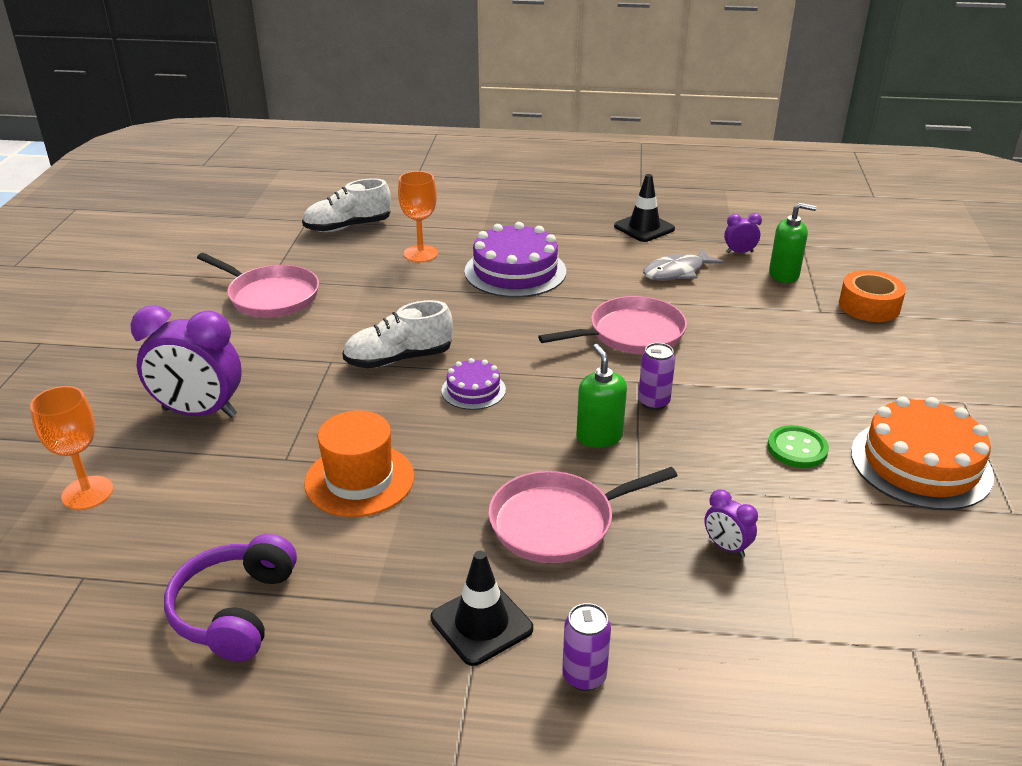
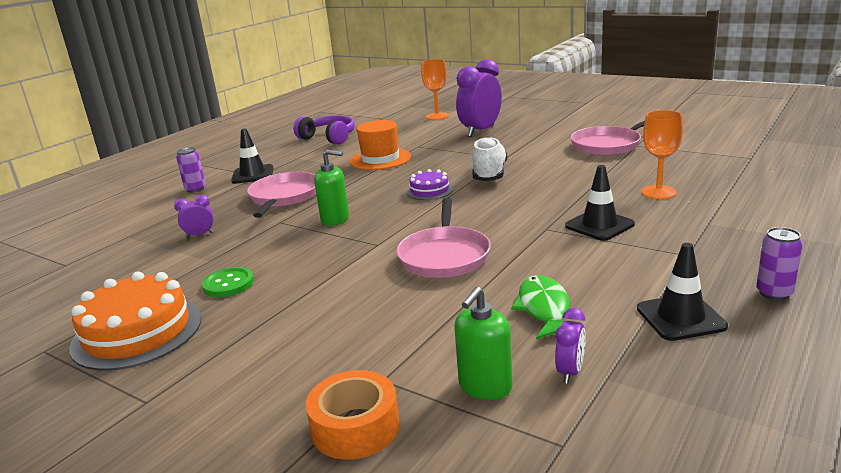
camera: 120 degrees right, 10 degrees down
white shoe [302,178,391,232] -> none
purple cake [464,222,566,298] -> black traffic cone [565,165,635,241]
purple can [638,343,675,410] -> purple can moved to [756,227,803,300]
grey fish [643,248,724,280] -> green fish [511,275,570,340]

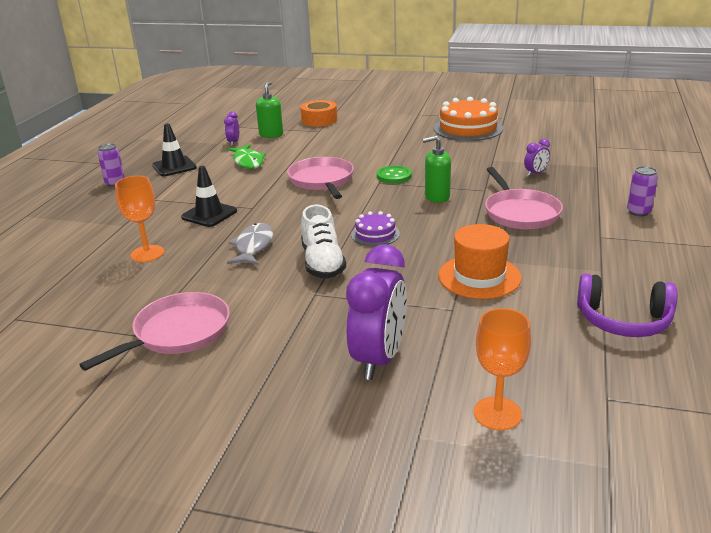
camera: 160 degrees right, 5 degrees up
green button [202,267,254,297] -> green button moved to [377,165,412,183]
black traffic cone [231,129,273,184] -> none
none -> grey fish [227,223,273,265]

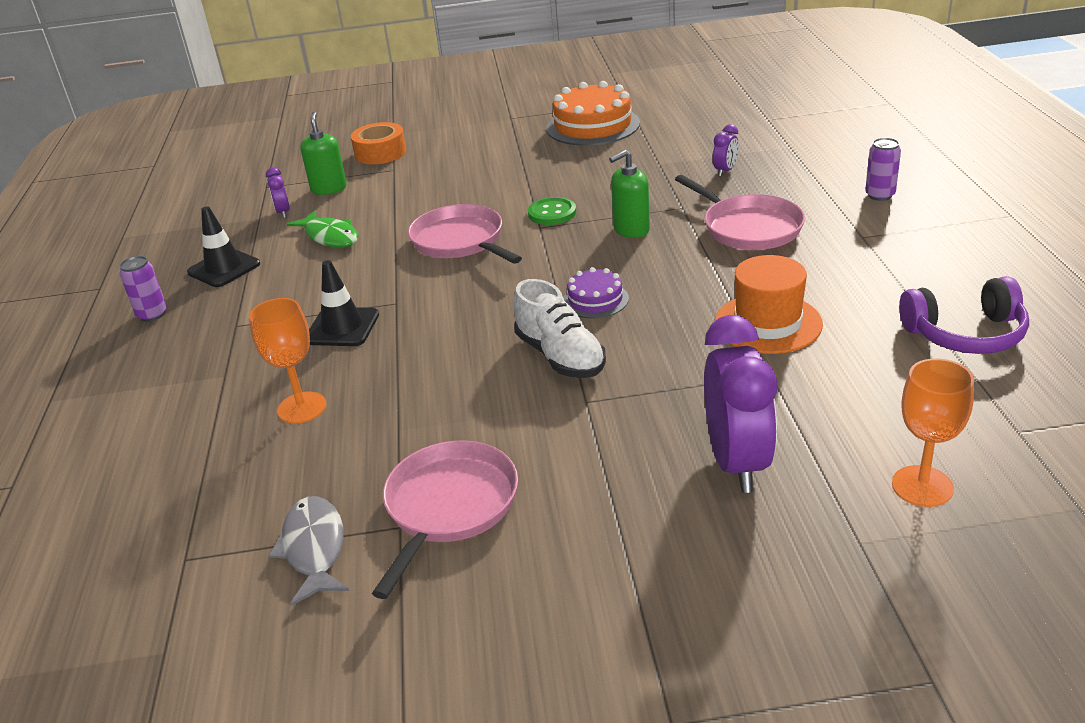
camera: 20 degrees left, 5 degrees up
grey fish [227,223,273,265] -> grey fish moved to [268,496,349,606]

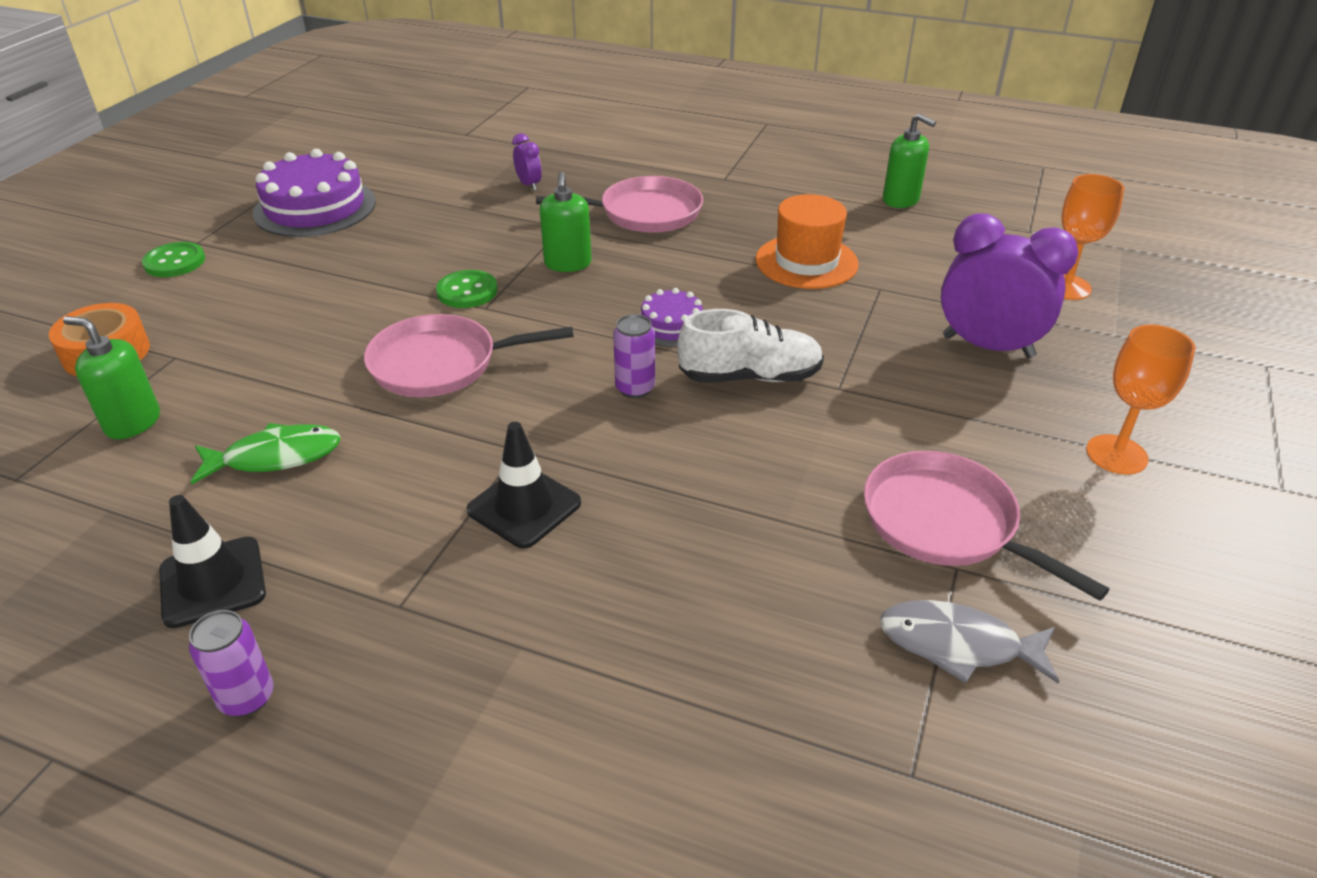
camera: 65 degrees left, 5 degrees up
orange goblet [249,298,327,424] -> orange goblet moved to [1086,324,1196,475]
purple clock [266,167,290,218] -> none
orange cake [546,81,640,146] -> purple cake [253,149,376,237]
purple can [865,138,901,201] -> purple can moved to [613,314,655,398]
purple headphones [899,276,1029,354] -> green soap dispenser [883,113,936,208]
none -> green button [142,242,205,277]

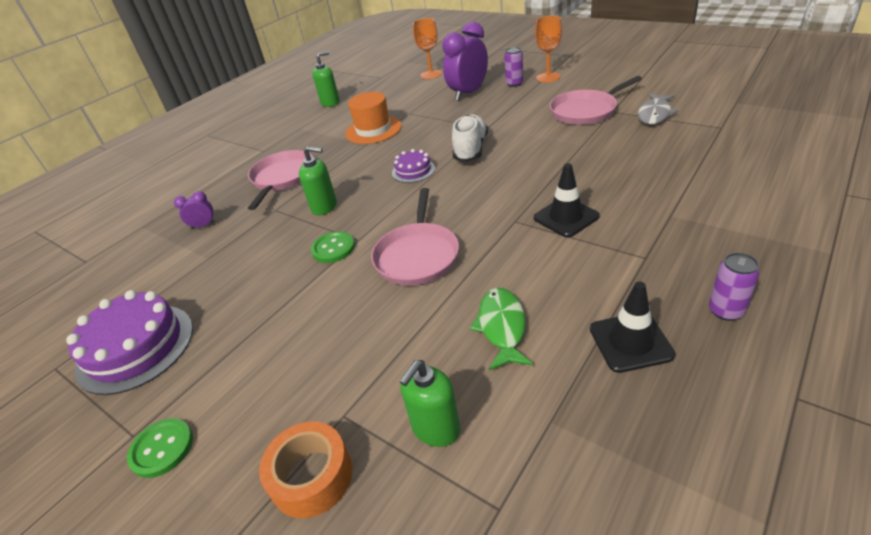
camera: 70 degrees left, 0 degrees up
purple can [613,314,655,398] -> purple can moved to [504,47,523,87]

